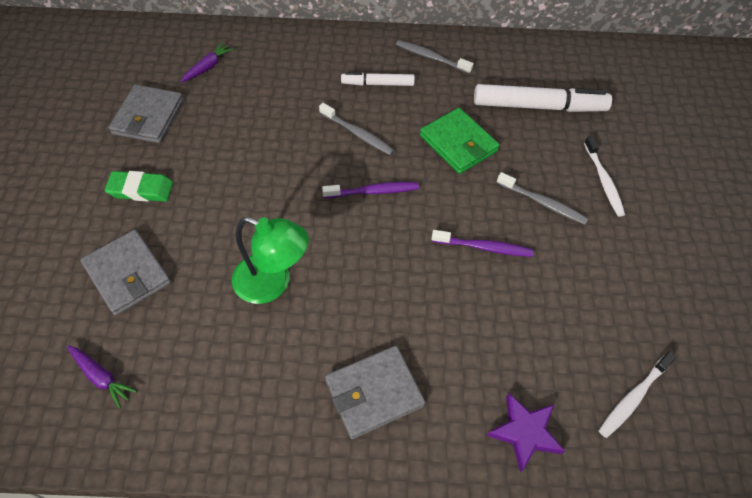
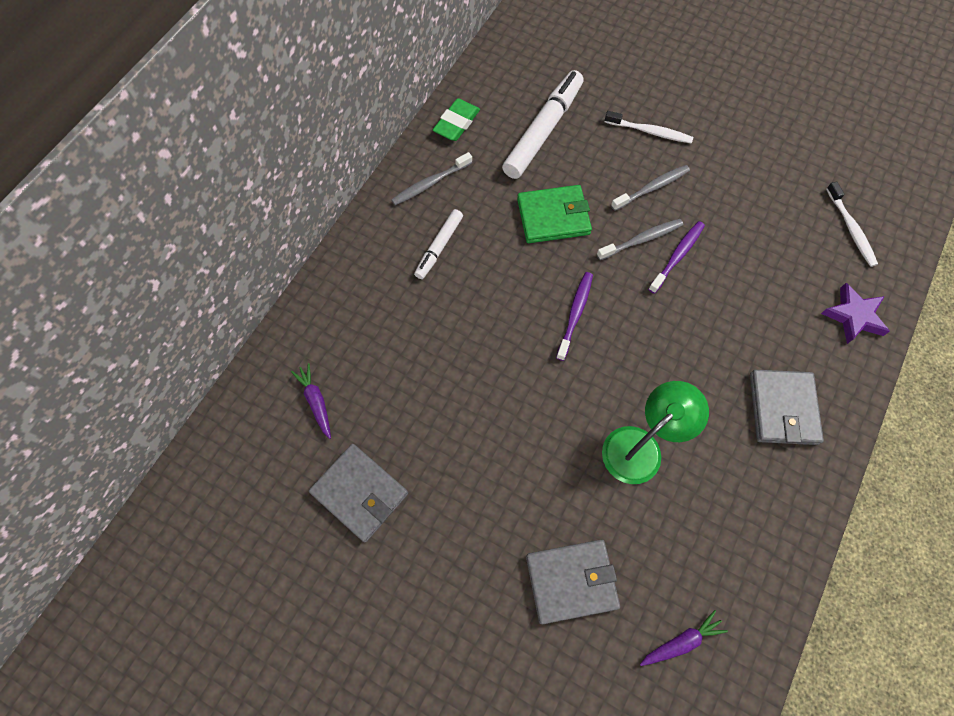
camera: 60 degrees left, 10 degrees up
green eraser [105,171,173,202] -> green eraser moved to [433,98,480,141]
grey toothbrush [319,103,394,155] -> grey toothbrush moved to [597,219,683,260]

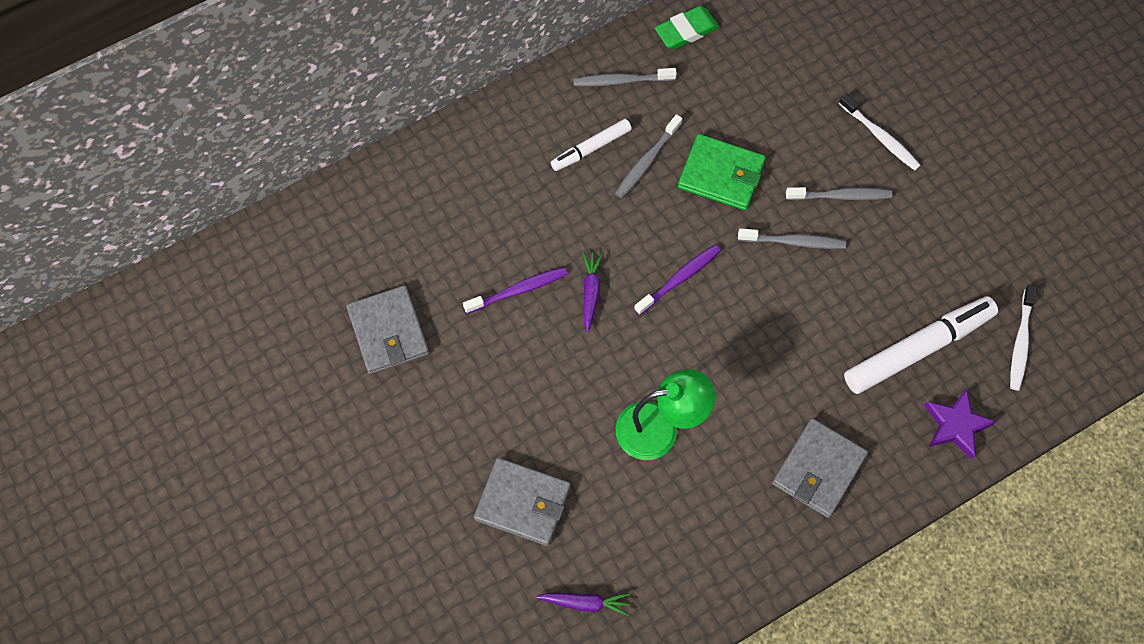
camera: 30 degrees right, 0 degrees up
purple carrot [291,363,331,439] -> purple carrot moved to [583,252,603,332]
white marker [502,70,583,179] -> white marker moved to [844,296,998,394]
purple toothbrush [648,221,705,294] -> purple toothbrush moved to [463,267,568,314]
none -> grey toothbrush [615,114,682,198]

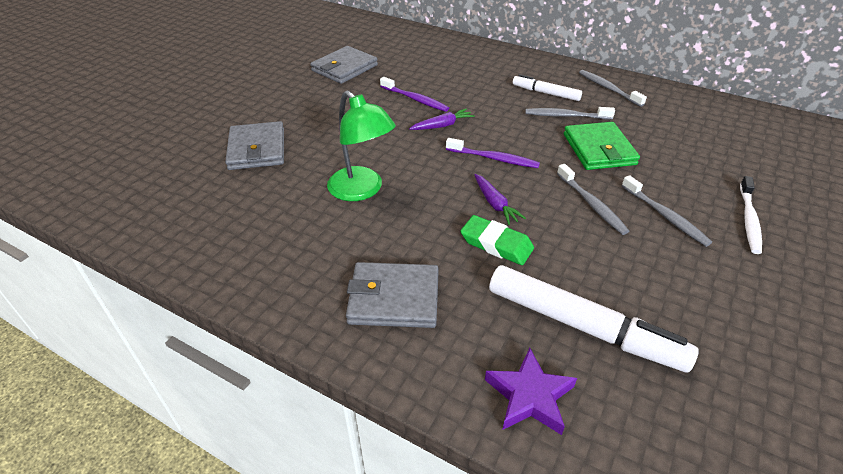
camera: 60 degrees right, 25 degrees down
purple carrot [536,593,630,616] -> purple carrot moved to [474,174,526,225]
green eraser [655,6,719,49] -> green eraser moved to [460,215,534,265]
white toothbrush [1010,285,1037,390] -> none

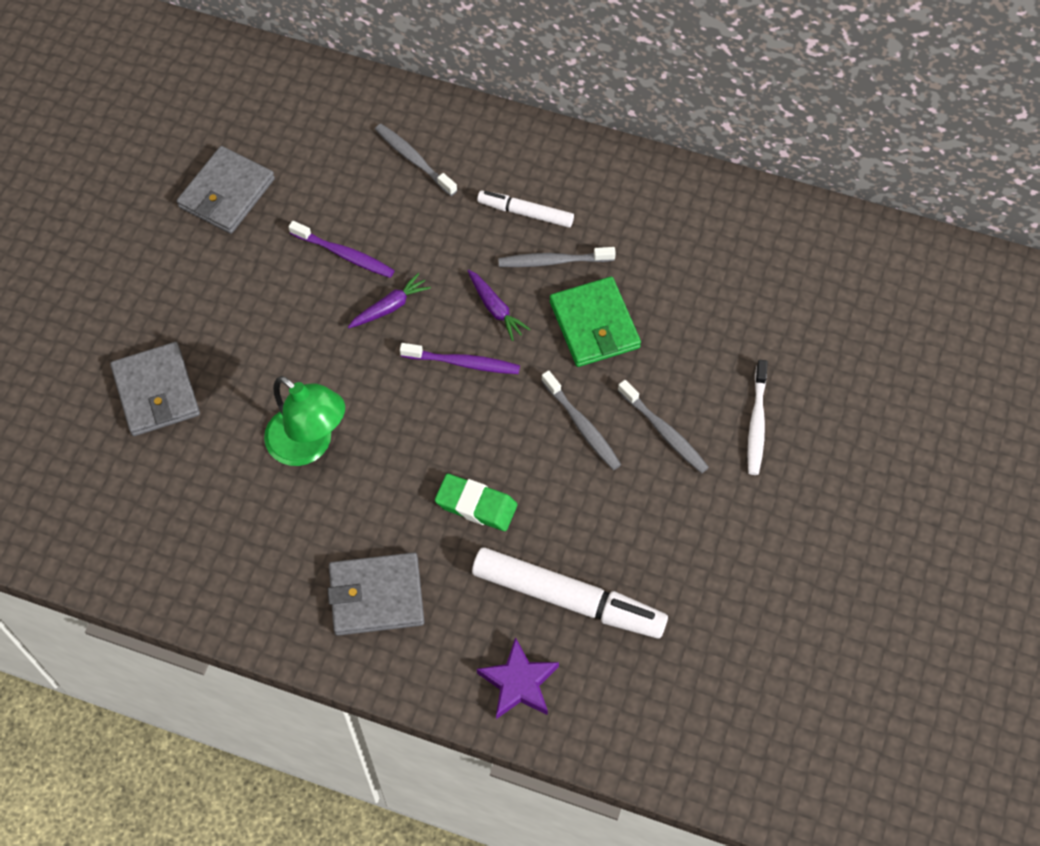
camera: 10 degrees left, 20 degrees up
purple carrot [474,174,526,225] -> purple carrot moved to [468,270,530,341]
grey toothbrush [579,70,647,107] -> grey toothbrush moved to [375,124,457,196]

